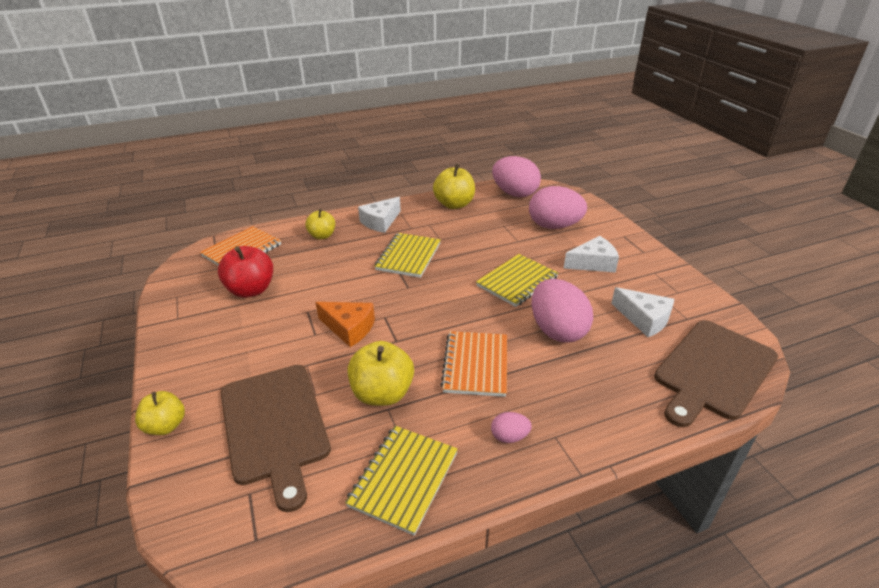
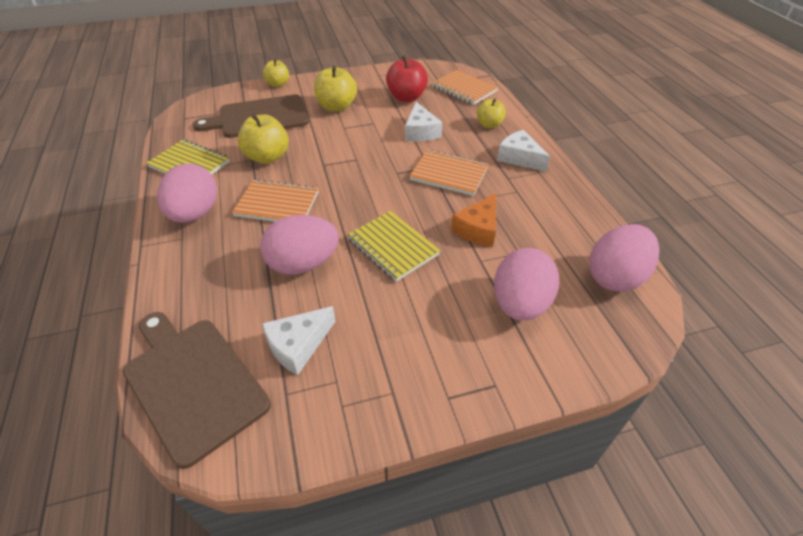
camera: 95 degrees right, 10 degrees up
orange cheese [316,302,375,347] -> orange cheese moved to [451,193,496,247]
yellow notebook [375,233,441,278] -> orange notebook [409,150,489,196]
yellow apple [433,164,475,209] -> yellow apple moved to [314,65,357,111]
pink egg [491,412,532,443] -> pink egg [157,164,217,223], size x2.22
white cheese [564,236,619,273] -> white cheese moved to [405,102,442,141]

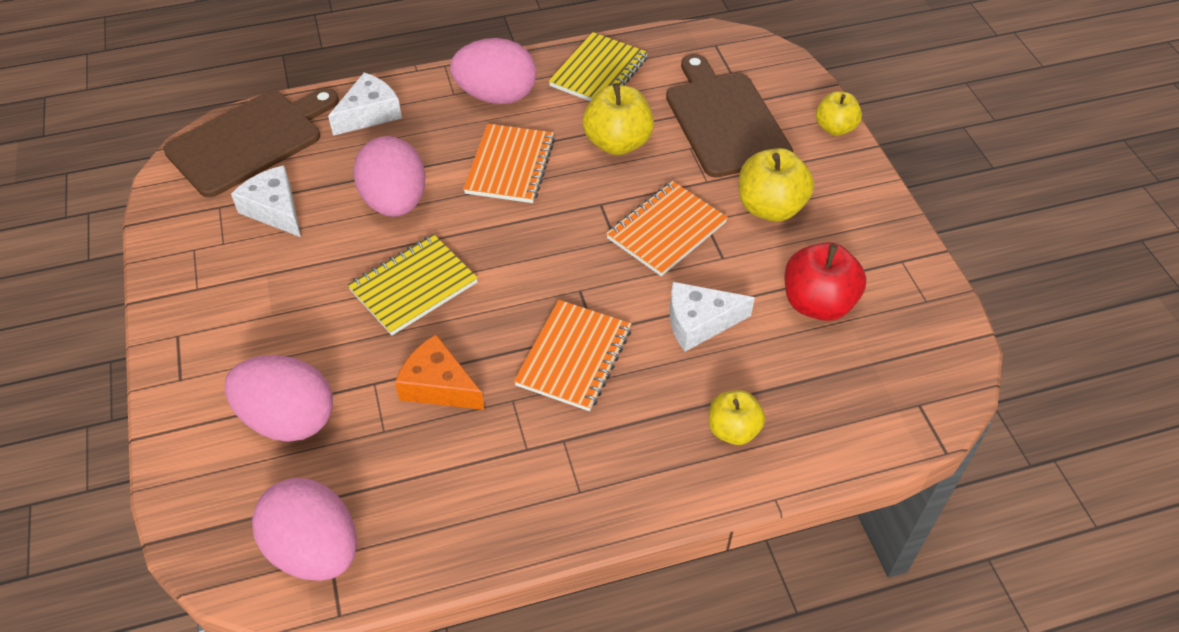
camera: 90 degrees right, 5 degrees up
orange notebook [432,70,499,105] -> orange notebook moved to [606,181,728,276]
white cheese [497,130,550,172] -> white cheese moved to [328,73,402,136]

